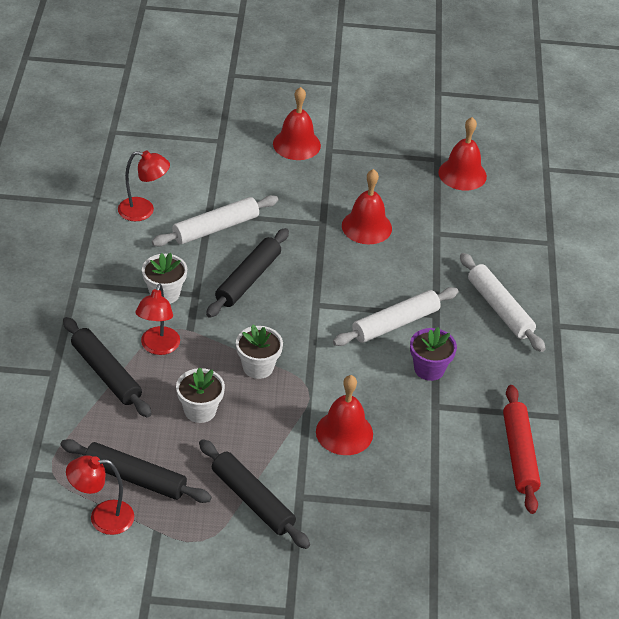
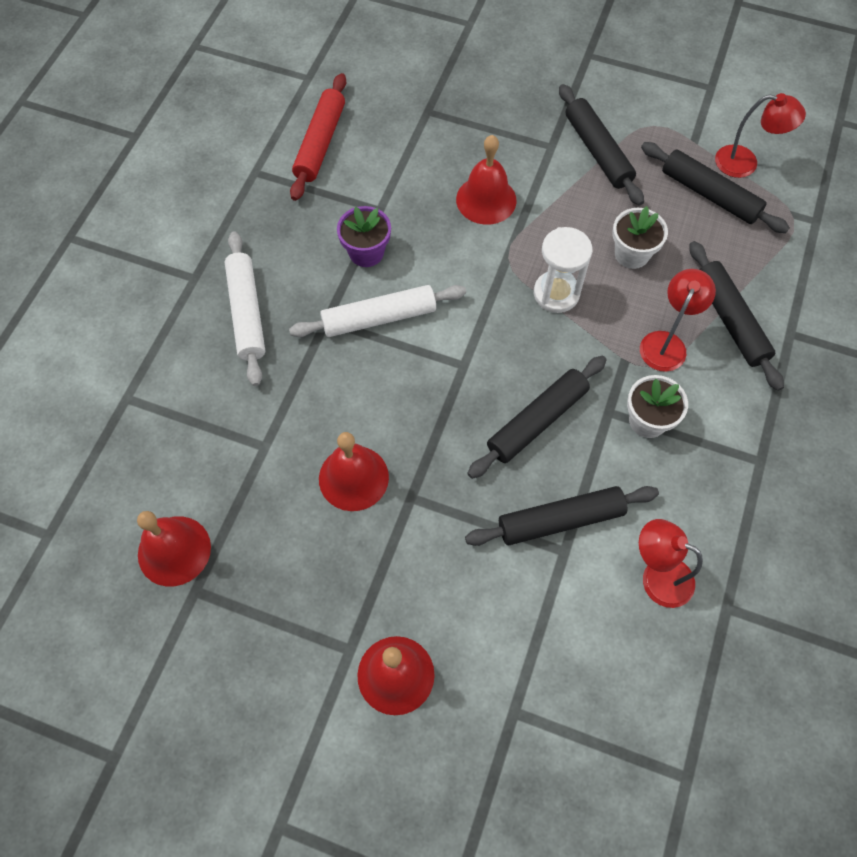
camera: 160 degrees left, 20 degrees up
white rolling pin [152,195,278,247] -> black rolling pin [465,486,659,546]
white flower pot [236,324,283,379] -> white hourglass [534,227,592,313]

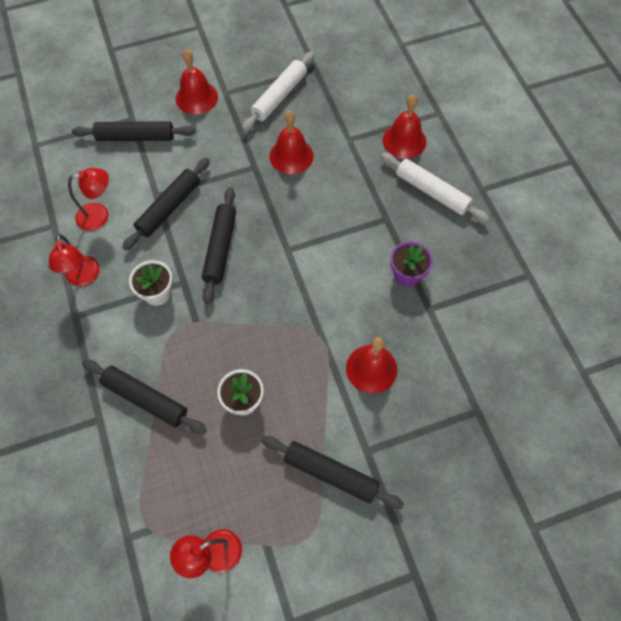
camera: 140 degrees right, 0 degrees up
red bell [137,511,211,586] -> red bell moved to [383,94,426,159]
white rolling pin [289,285,466,337] -> white rolling pin moved to [242,51,314,131]
red rolling pin [290,73,346,201] -> none
white hourglass [534,227,592,313] -> none
red lamp [640,269,716,372] -> red lamp moved to [49,234,100,286]
black rolling pin [641,142,790,233] -> black rolling pin moved to [72,121,195,141]

